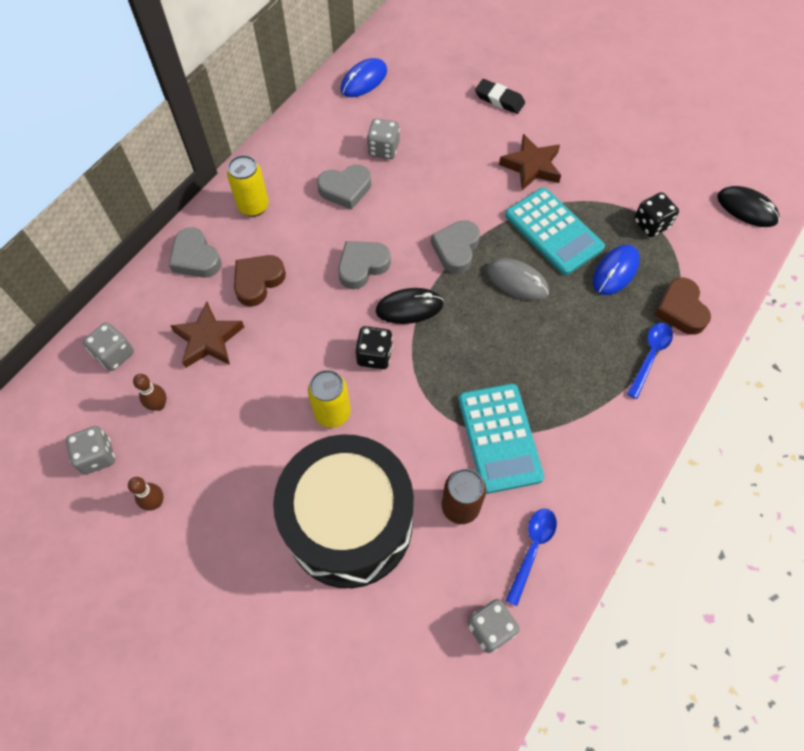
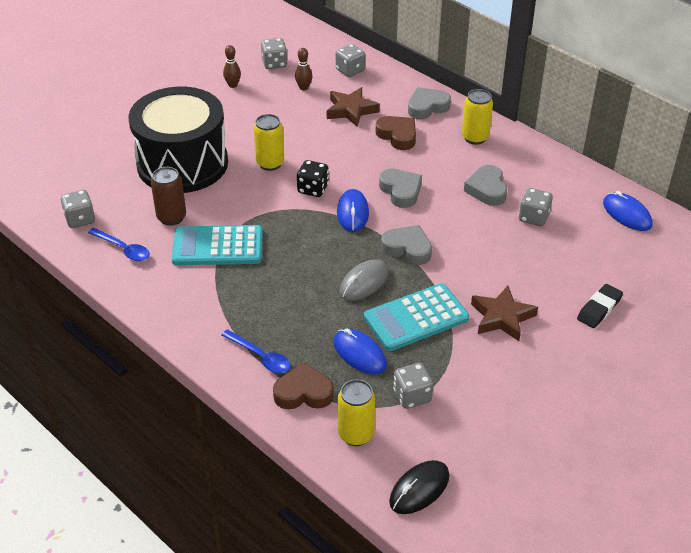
camera: 100 degrees right, 20 degrees down
black mouse [376,288,444,324] -> blue mouse [337,189,369,232]
black dice [634,192,679,237] -> grey dice [393,363,433,409]
none -> yellow can [338,379,376,446]

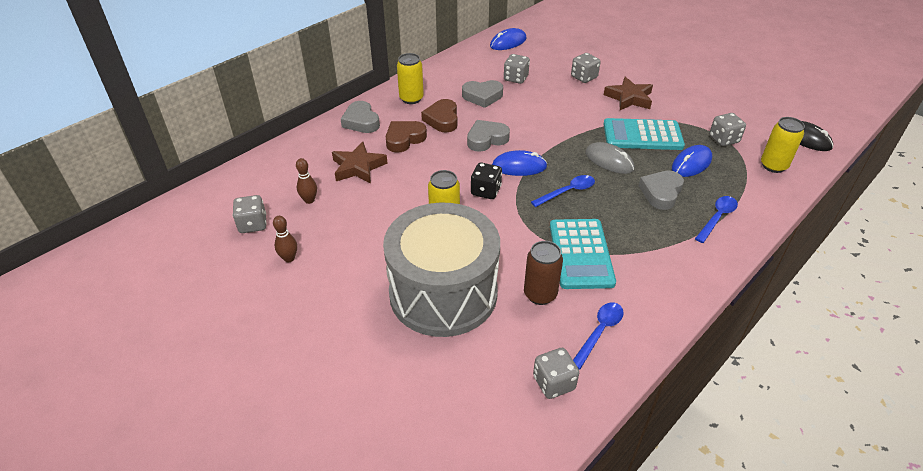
camera: 90 degrees left, 0 degrees up
black drum [128,87,228,193] -> grey drum [383,203,500,337]
brown heart [273,362,334,409] -> brown heart moved to [421,99,457,132]
grey dice [336,44,365,77] -> grey dice moved to [571,53,601,83]
turquoise calculator [364,283,469,351] -> turquoise calculator turned 120 degrees clockwise [603,118,685,150]
grey heart [381,225,432,265] -> grey heart moved to [639,170,684,210]
black eraser [577,284,623,328] -> none
none -> blue spoon [531,175,595,207]

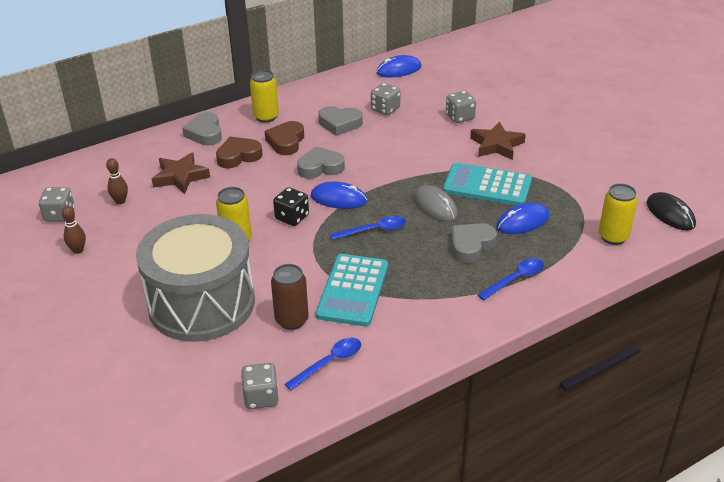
camera: 15 degrees right, 5 degrees down
grey dice [709,113,746,146] -> none

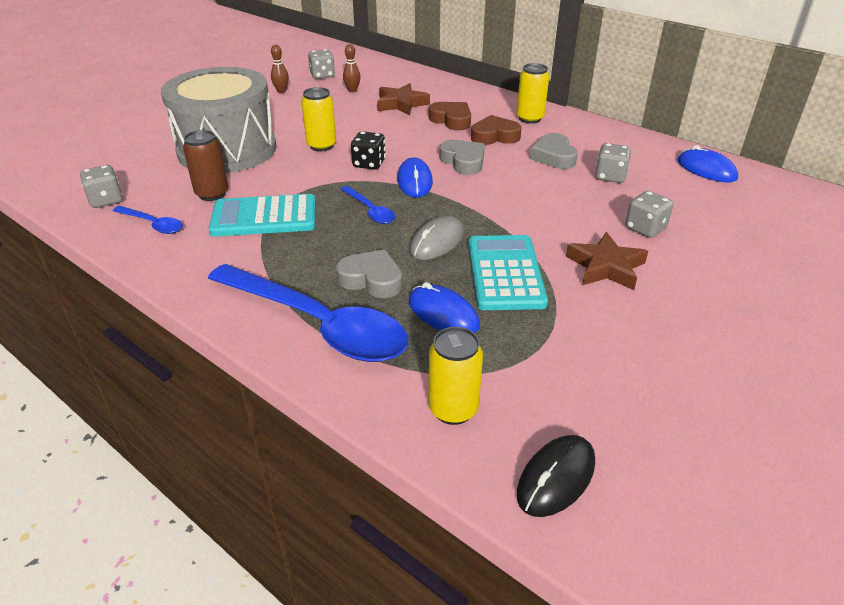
camera: 70 degrees right, 0 degrees up
grey heart [182,112,222,146] -> none
blue spoon [478,258,544,300] -> blue spoon [208,264,408,362], size x2.24

